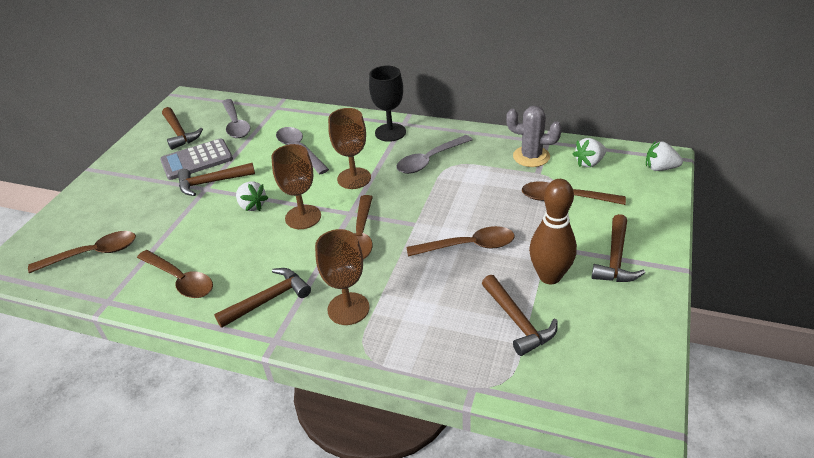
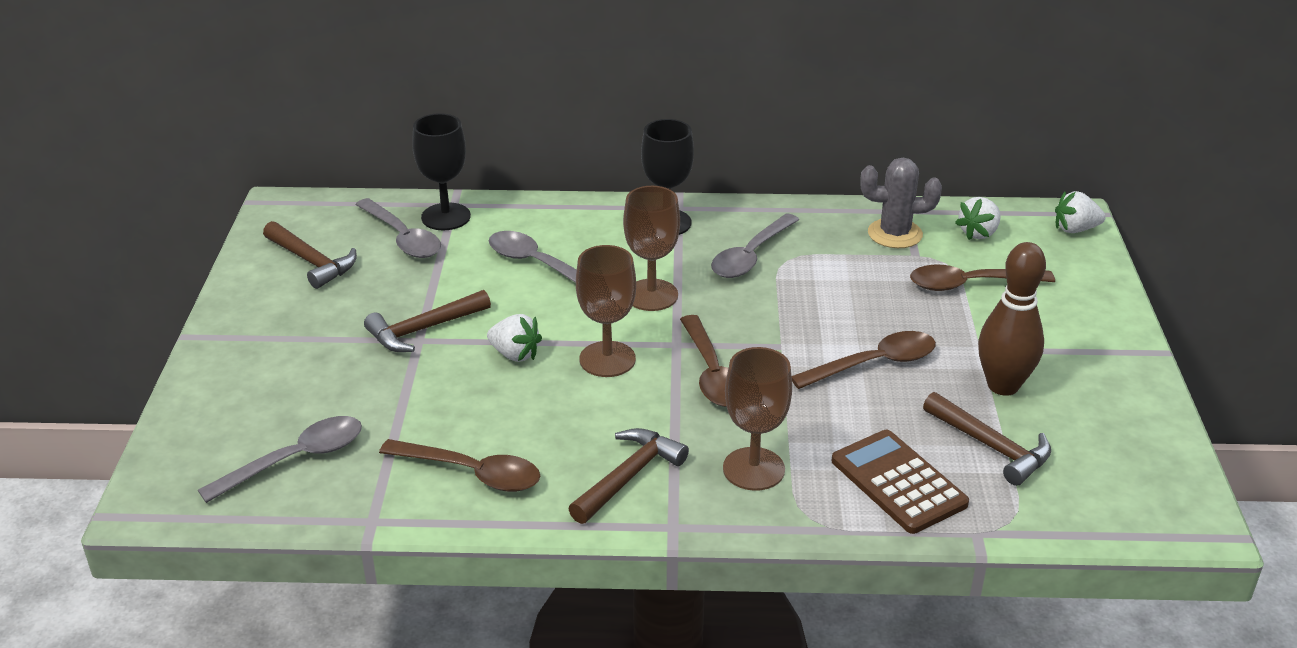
camera: 20 degrees left, 5 degrees down
brown spoon [28,231,136,273] -> grey spoon [198,416,362,503]
grey calculator [160,138,233,180] -> none
brown hammer [592,214,646,282] -> none
none -> black goblet [412,113,471,230]
none -> brown calculator [832,430,969,534]

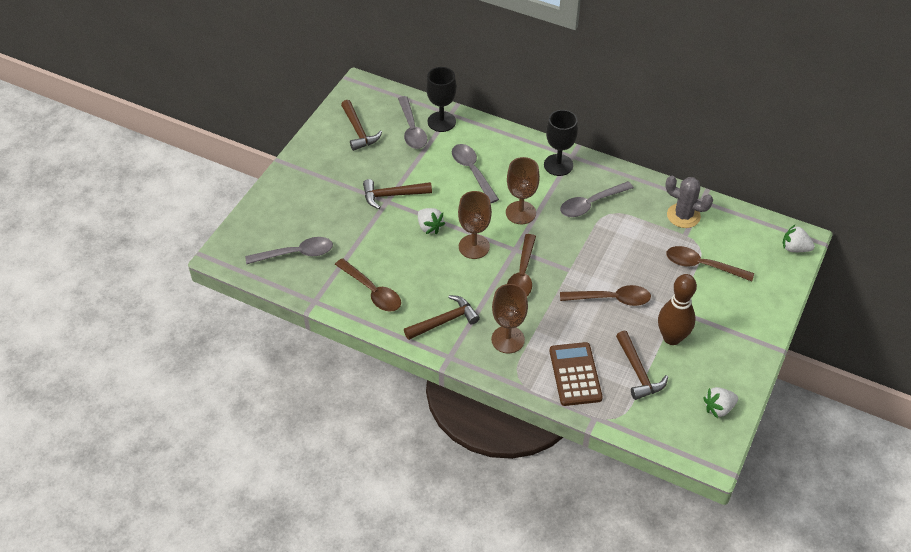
camera: 25 degrees right, 15 degrees up
white strawberry [955,197,1001,240] -> white strawberry moved to [703,387,738,419]

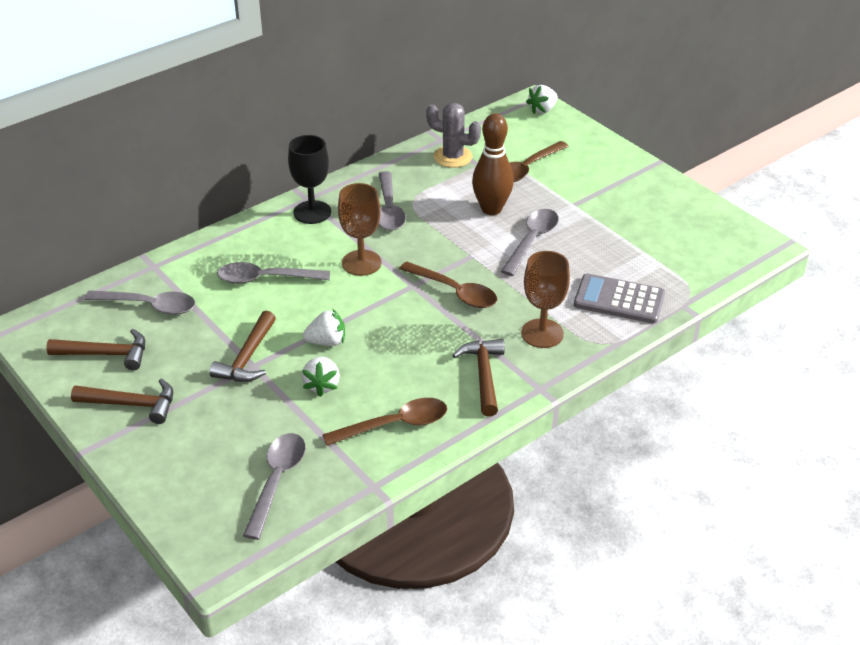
camera: 65 degrees left, 10 degrees down
black goblet [426,67,457,132] -> none
brown goblet [458,191,492,259] -> none
brown calculator [549,342,603,406] -> grey calculator [574,273,665,324]
brown spoon [560,285,651,306] -> grey spoon [501,209,559,276]
brown hammer [616,331,668,400] -> brown hammer moved to [71,378,173,424]
brown bowling pin [658,274,697,345] -> brown bowling pin moved to [472,113,514,215]
grey cactus [665,176,713,228] -> grey cactus turned 60 degrees clockwise [426,103,481,168]
white strawberry [703,387,738,419] -> white strawberry moved to [302,357,340,397]

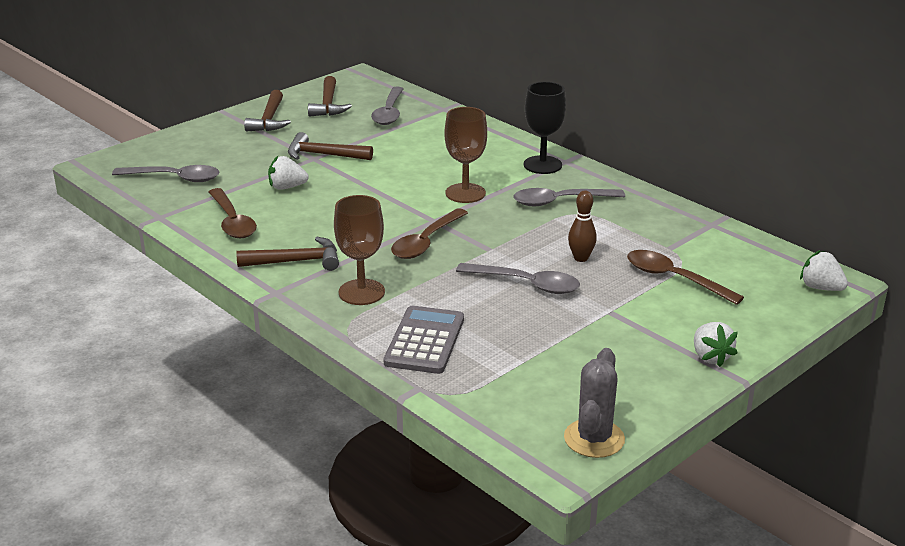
camera: 85 degrees right, 10 degrees down
grey spoon [217,262,330,284] -> none
white strawberry [303,309,345,346] -> white strawberry moved to [694,322,738,367]
grey cactus [426,103,481,168] -> grey cactus moved to [564,348,625,458]
brown bowling pin [472,113,514,215] -> brown bowling pin [568,190,597,262], size x0.58

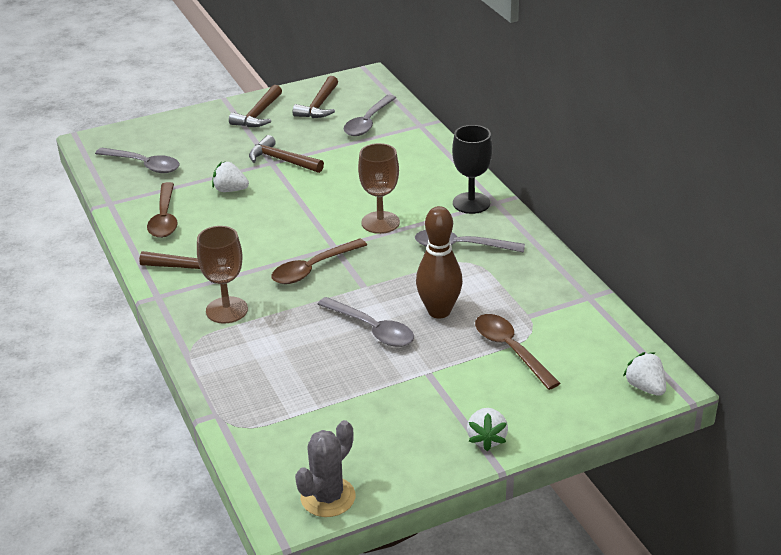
camera: 20 degrees right, 5 degrees up
grey calculator [384,306,464,374] -> none
brown bowling pin [568,190,597,262] -> brown bowling pin [416,206,463,319], size x1.71

